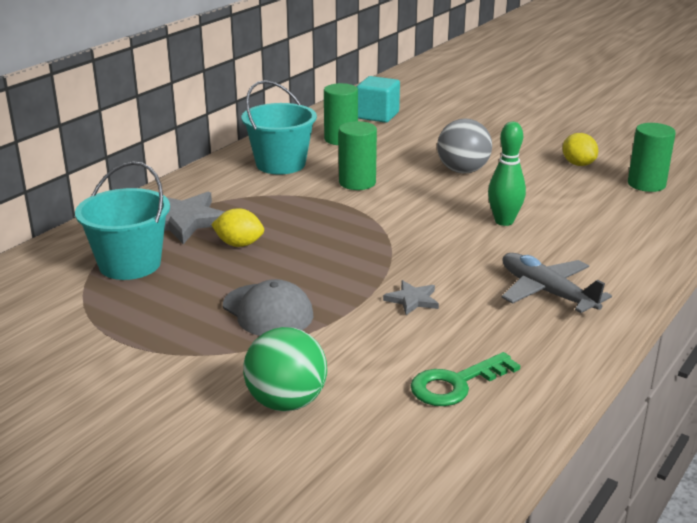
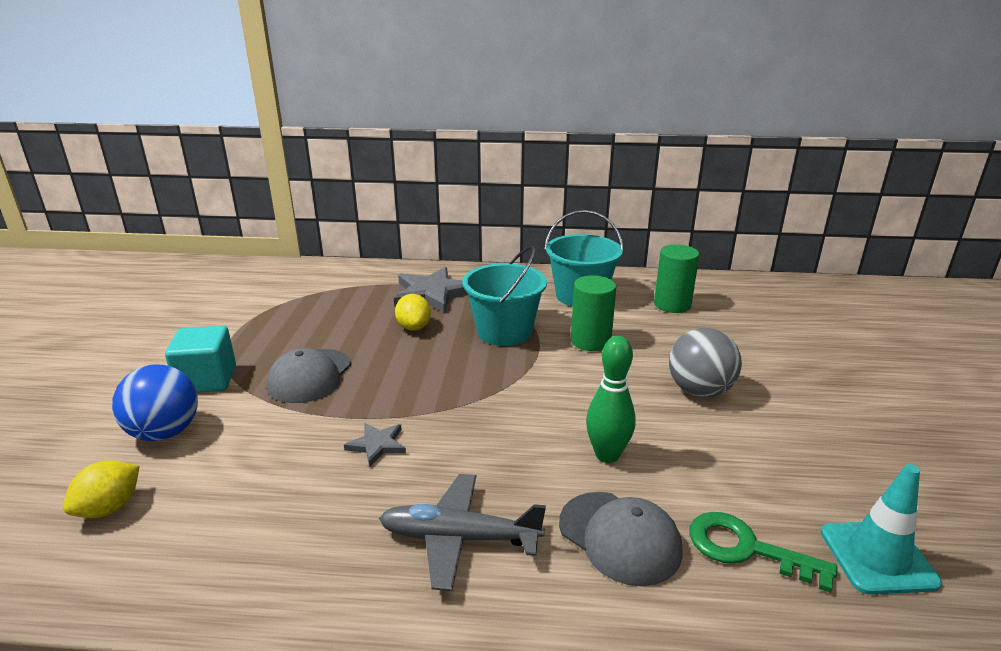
camera: 60 degrees right, 0 degrees up
turquoise bucket [75,161,170,280] -> turquoise bucket moved to [462,246,547,346]
green ball [243,327,327,412] -> blue ball [112,364,198,441]
turquoise cube [357,76,400,123] -> turquoise cube moved to [165,326,236,392]
green key [410,352,520,406] -> green key moved to [689,512,837,593]
grey plane [502,253,612,313] -> grey plane turned 105 degrees counterclockwise [379,474,546,591]
yellow lemon [562,133,598,166] -> yellow lemon moved to [63,460,139,518]
green cylinder [628,123,676,192] -> turquoise traffic cone [821,464,942,595]
none -> grey cap [559,492,683,586]

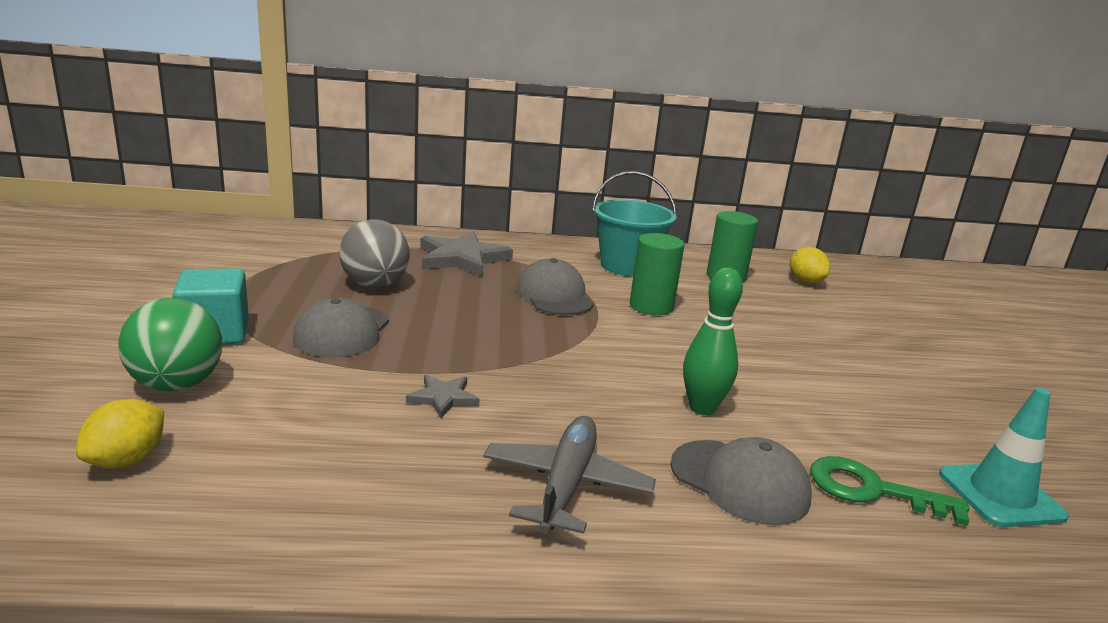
camera: 10 degrees left, 5 degrees down
blue ball [112,364,198,441] -> green ball [118,298,222,391]
grey plane [379,474,546,591] -> grey plane turned 105 degrees clockwise [483,416,656,534]
yellow lemon [395,294,431,331] -> yellow lemon moved to [790,247,830,284]
turquoise bucket [462,246,547,346] -> grey cap [516,258,594,315]
grey ball [669,328,742,397] -> grey ball moved to [339,219,409,288]

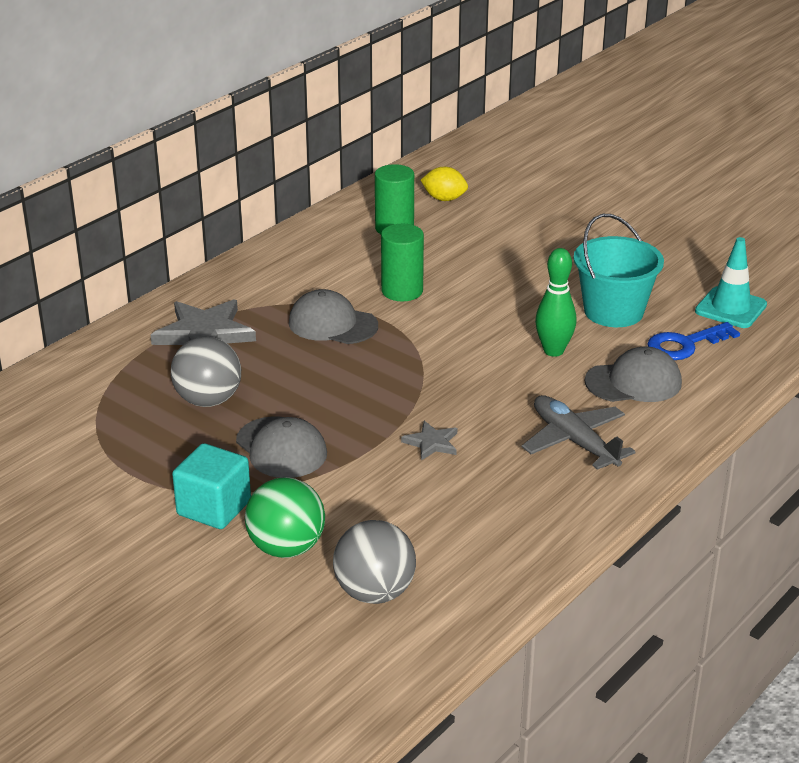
camera: 45 degrees left, 10 degrees up
yellow lemon [76,399,164,468] -> grey ball [333,520,416,604]
turquoise bucket [592,171,677,277] -> turquoise bucket moved to [573,214,664,327]
green key [810,456,970,526] -> blue key [647,322,740,360]

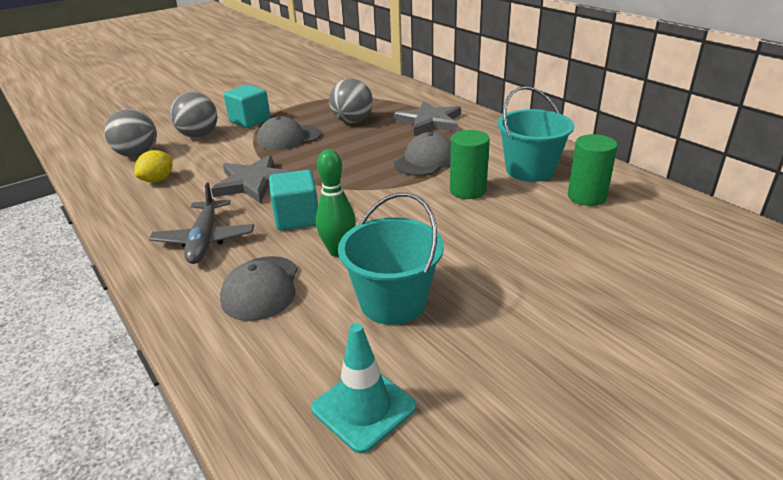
camera: 105 degrees right, 0 degrees up
green ball [245,477,325,558] -> grey ball [170,92,217,138]
grey star [401,421,457,461] -> grey star [211,155,293,203], size x1.96
yellow lemon [421,167,468,201] -> yellow lemon moved to [134,150,173,182]
grey plane [522,395,636,470] -> grey plane turned 105 degrees clockwise [149,182,254,264]
blue key [647,322,740,360] -> none
none -> turquoise cube [269,170,318,230]
none -> turquoise bucket [497,86,574,182]

